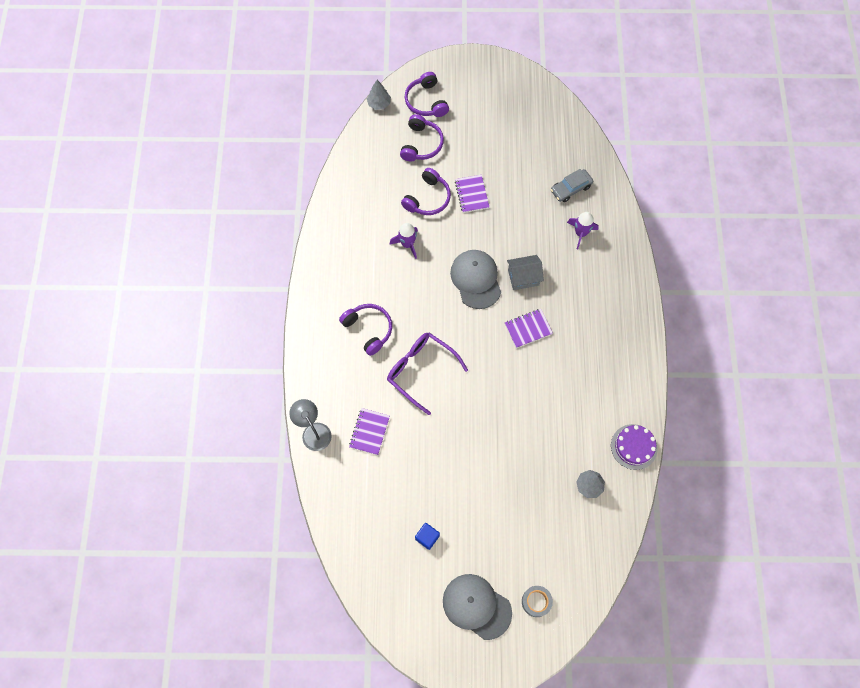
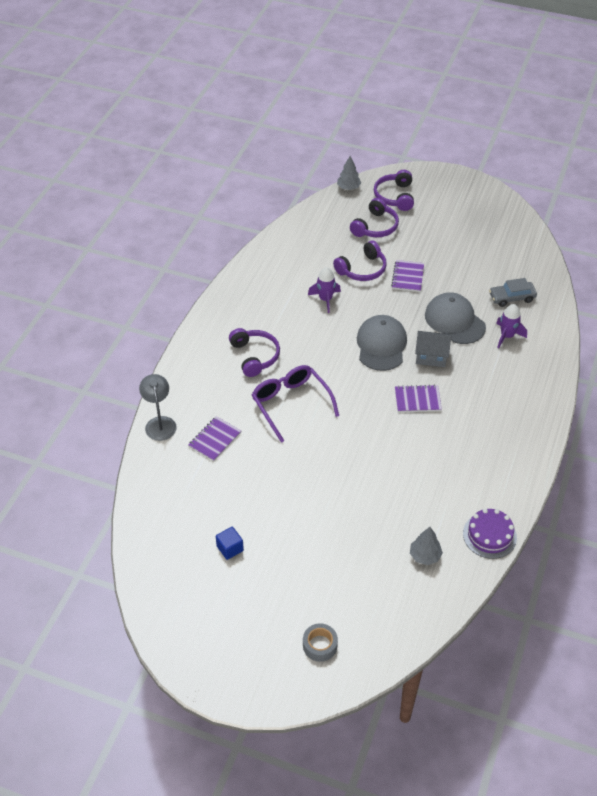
camera: 20 degrees right, 20 degrees down
grey cap [443,574,512,640] -> grey cap moved to [425,292,486,344]

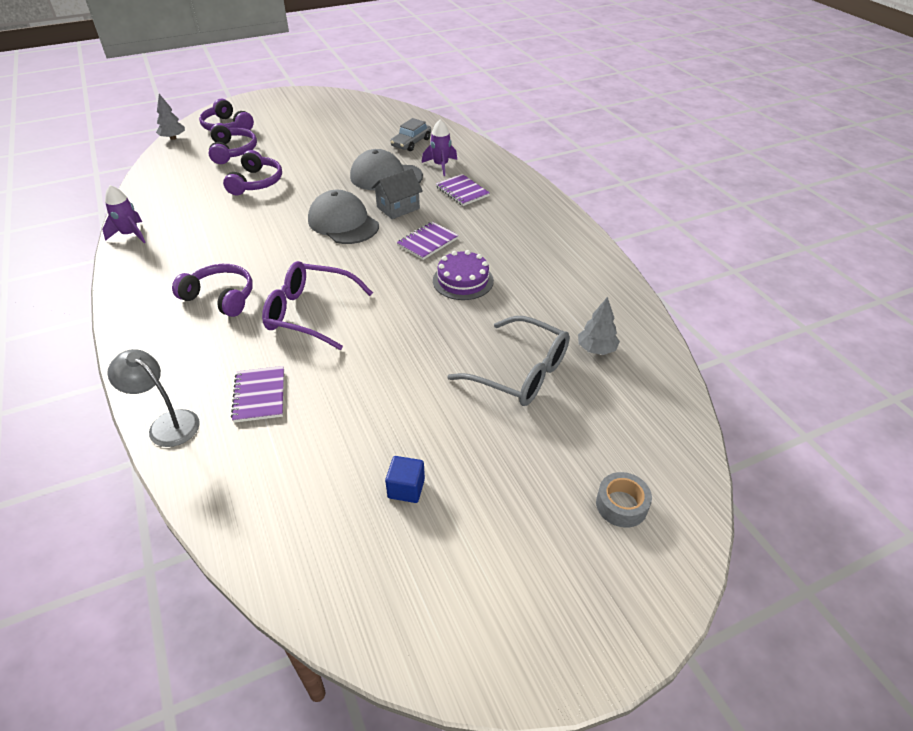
camera: 45 degrees left, 5 degrees down
purple rocket [308,267,341,313] -> purple rocket moved to [102,185,146,243]
purple notebook [391,260,424,292] -> purple notebook moved to [436,174,490,206]
purple cake [463,509,517,559] -> purple cake moved to [433,250,494,300]
none -> grey glasses [447,316,570,406]

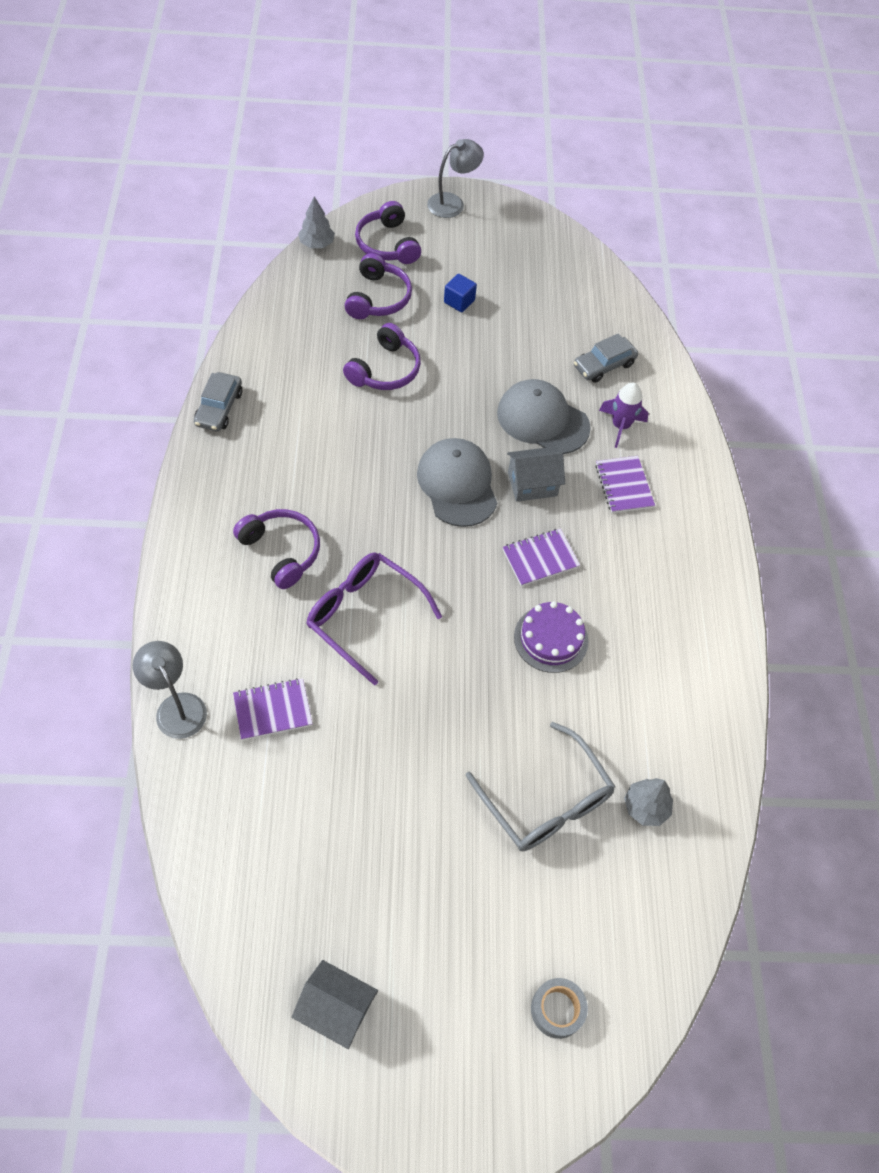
camera: 20 degrees right, 15 degrees up
purple rocket [102,185,146,243] -> grey car [194,372,242,431]
purple notebook [231,366,284,423] -> purple notebook turned 60 degrees clockwise [233,678,312,740]
blue cube [385,456,425,503] -> blue cube moved to [444,274,477,312]
none -> grey house [292,960,378,1049]
none -> grey lamp [427,139,484,218]

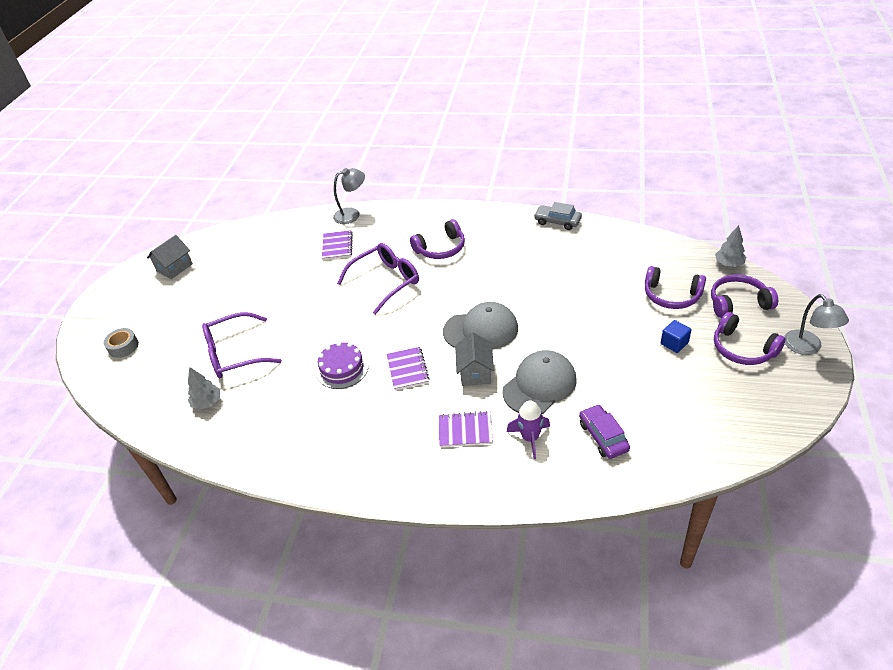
camera: 110 degrees right, 15 degrees down
purple headphones [343,323,421,390] -> purple headphones moved to [714,312,786,365]
grey glasses [466,722,615,851] -> purple glasses [202,312,282,378]
grey car [574,333,638,383] -> purple car [579,404,630,459]

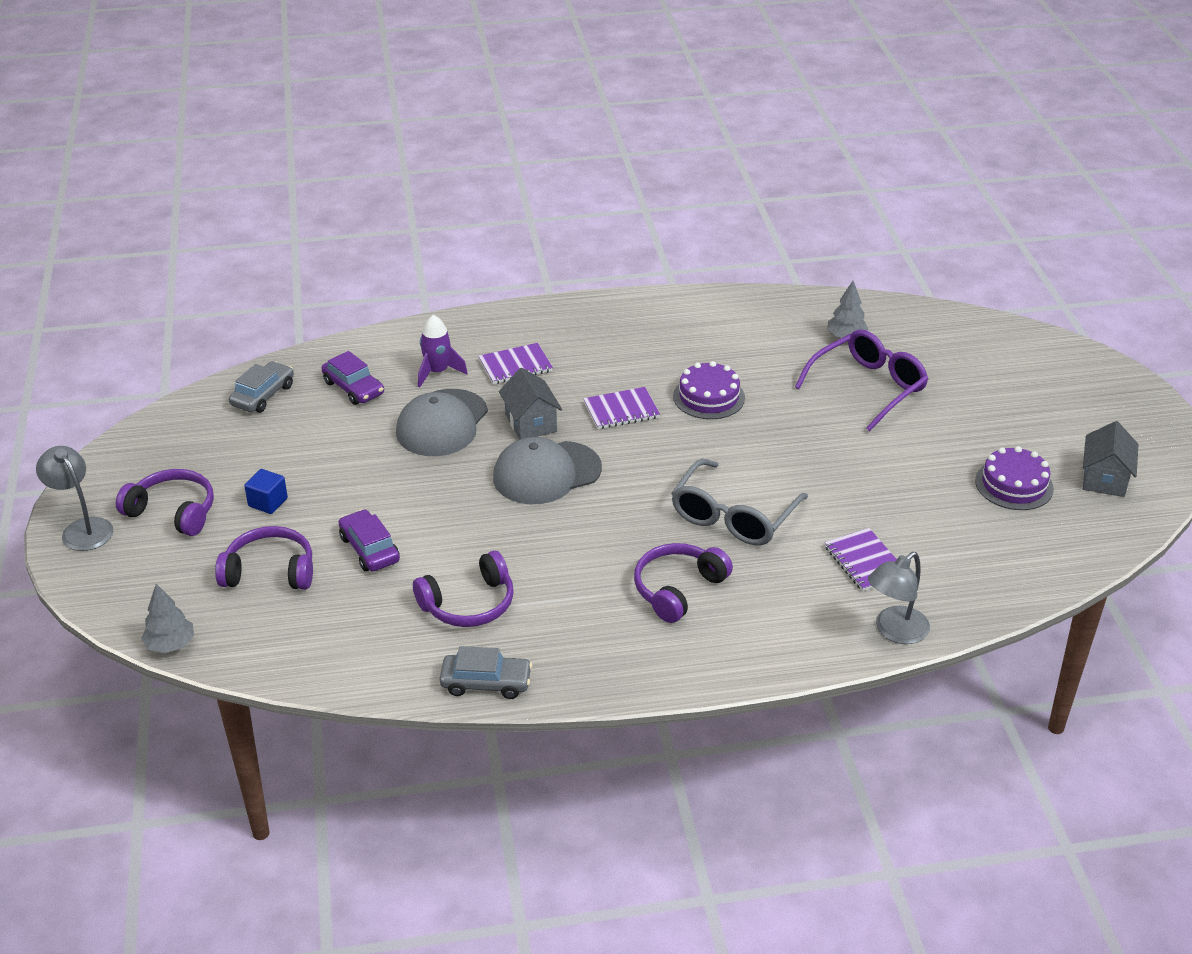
camera: 155 degrees right, 5 degrees down
grey tape [104,328,139,358] -> none
purple glasses [337,243,419,315] -> grey glasses [671,459,808,545]
purple notebook [387,347,430,390] -> purple notebook turned 75 degrees counterclockwise [583,387,660,429]
purple headphones [711,274,778,318] -> purple headphones moved to [413,551,514,627]
none -> grey car [229,361,294,413]
none -> purple car [339,509,400,572]
none -> purple cake [975,446,1054,510]

